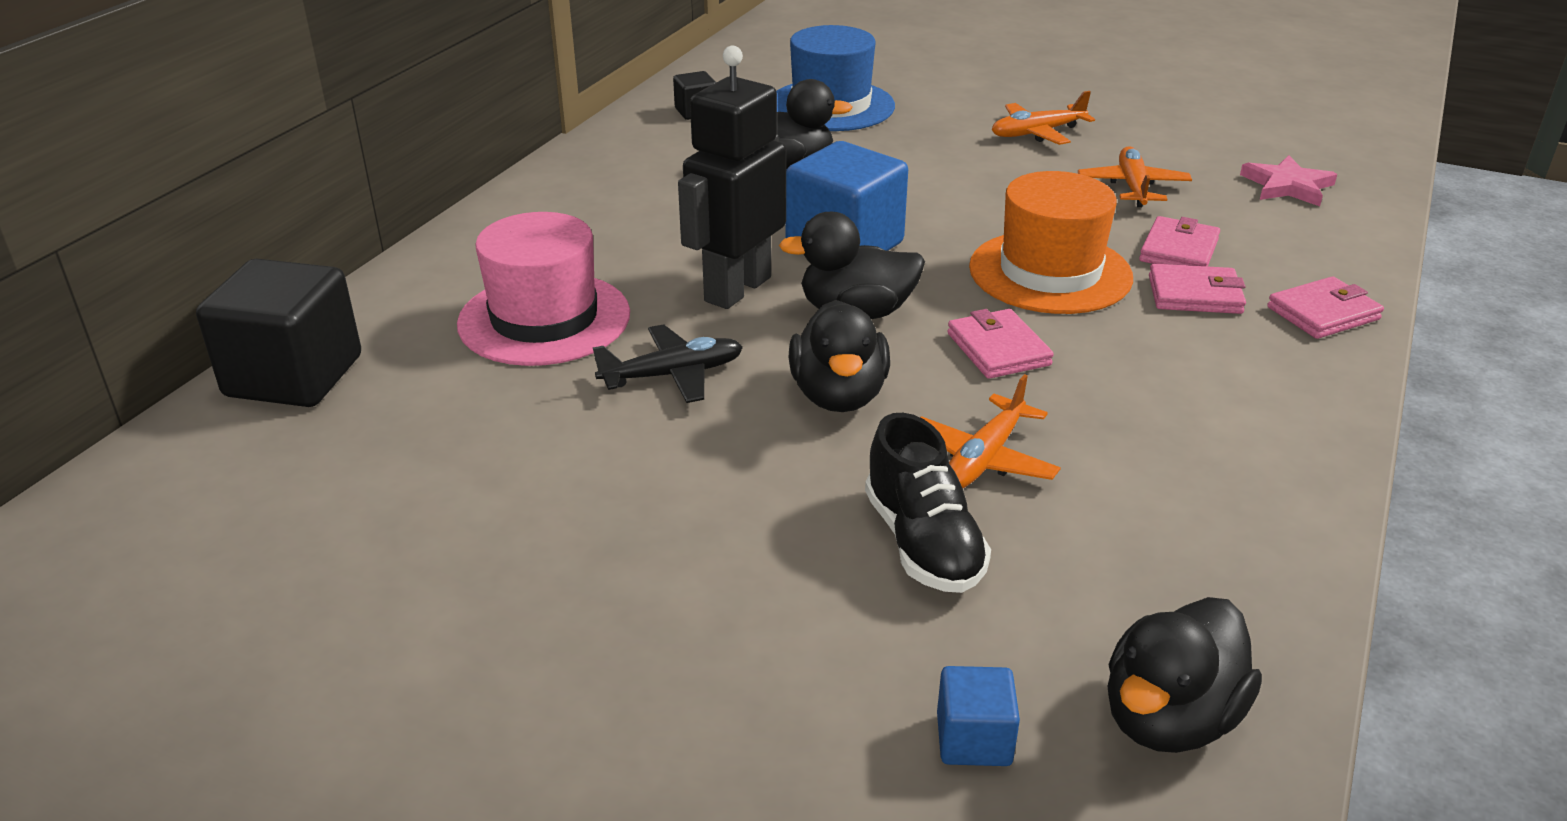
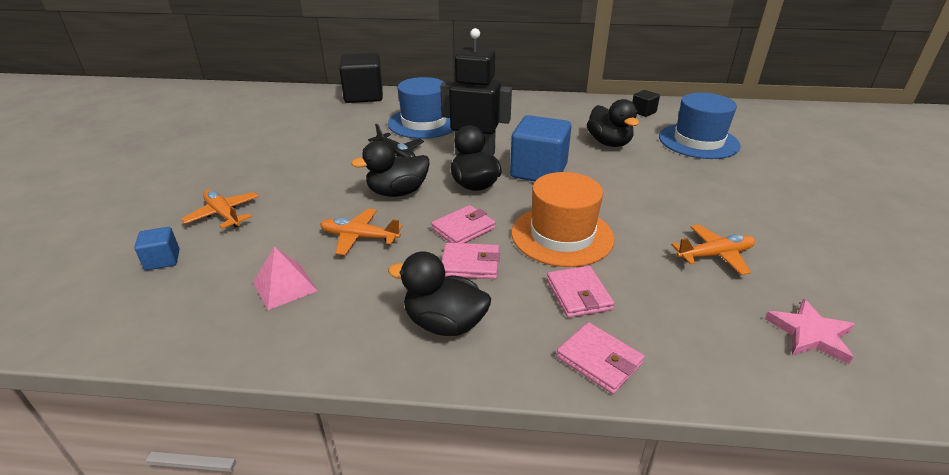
camera: 70 degrees right, 0 degrees up
pink hat [457,212,630,366] -> blue hat [388,77,453,139]
black shoe [865,413,991,593] -> none
orange plane [992,91,1095,145] -> orange plane moved to [181,189,259,229]
black duck [1107,597,1262,753] -> black duck moved to [388,251,491,336]
pink wallet [1139,216,1220,266] -> pink wallet moved to [441,242,500,279]
none -> pink pyramid [253,247,318,310]

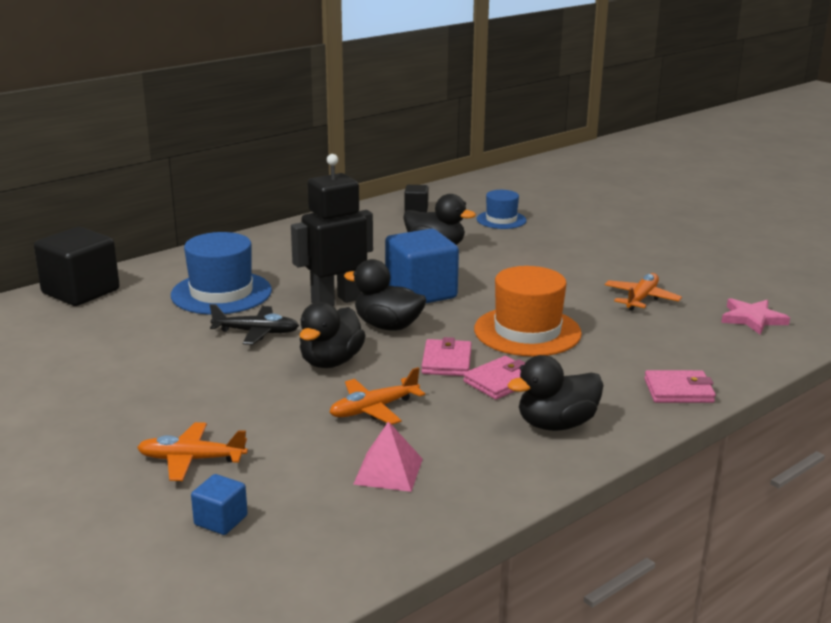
camera: 45 degrees left, 10 degrees down
pink wallet [547,266,614,318] -> none
blue hat [659,93,741,159] -> blue hat [477,190,526,229], size x0.59

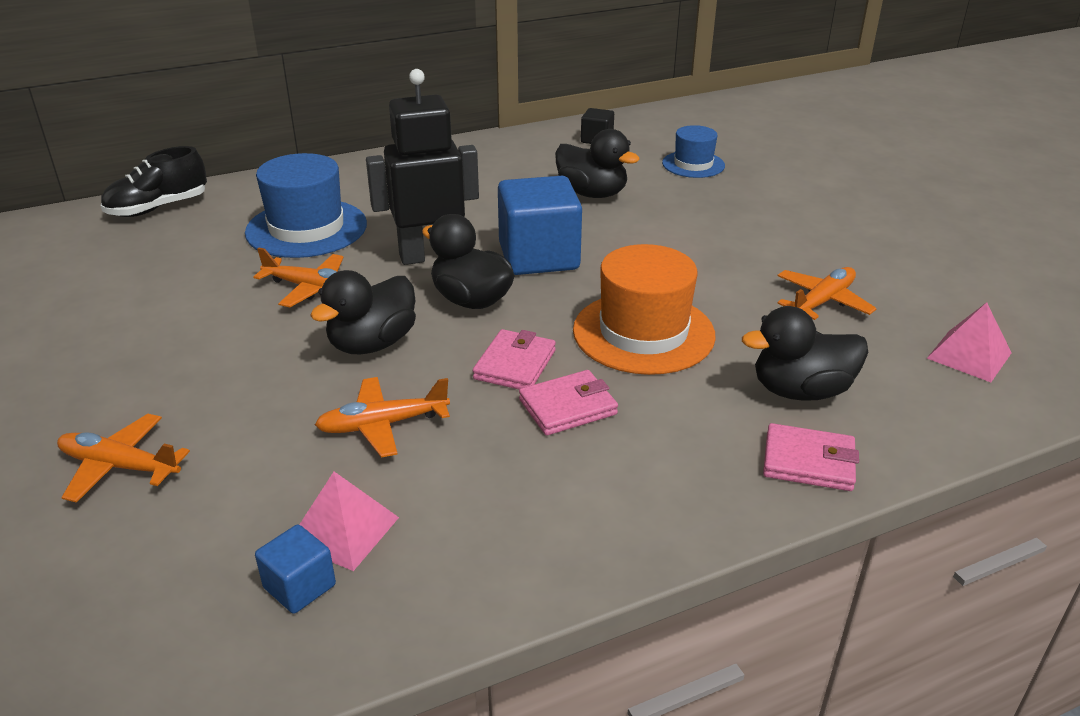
camera: 15 degrees right, 10 degrees up
black cube [34,227,119,306] -> black shoe [101,146,207,217]
blue cube [191,474,248,535] -> blue cube moved to [255,524,336,613]
black plane [210,304,299,345] -> orange plane [254,247,344,307]
black duck [507,355,603,431] -> black duck moved to [742,306,868,401]
pink star [721,298,790,334] -> pink pyramid [927,302,1011,382]

